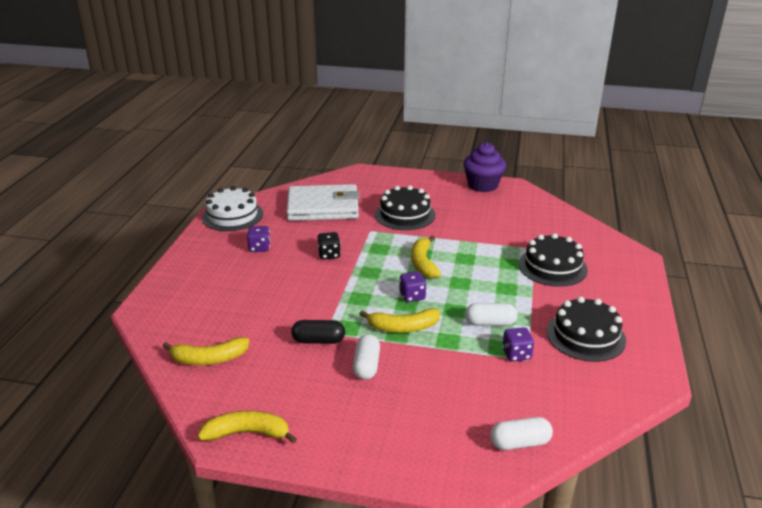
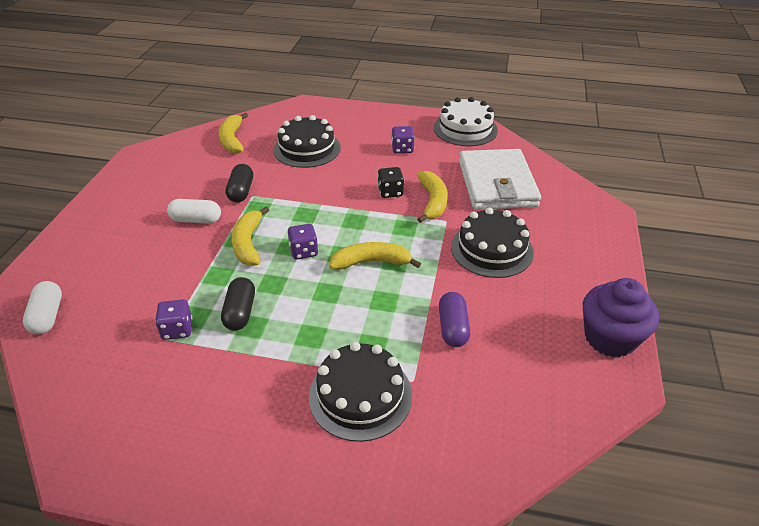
camera: 90 degrees right, 10 degrees up
yellow banana [198,411,297,444] -> yellow banana moved to [417,171,448,223]
white capsule [465,303,517,326] -> black capsule [221,277,255,331]
black cake [547,296,626,362] -> black cake moved to [273,115,341,168]
none -> purple capsule [439,292,470,347]

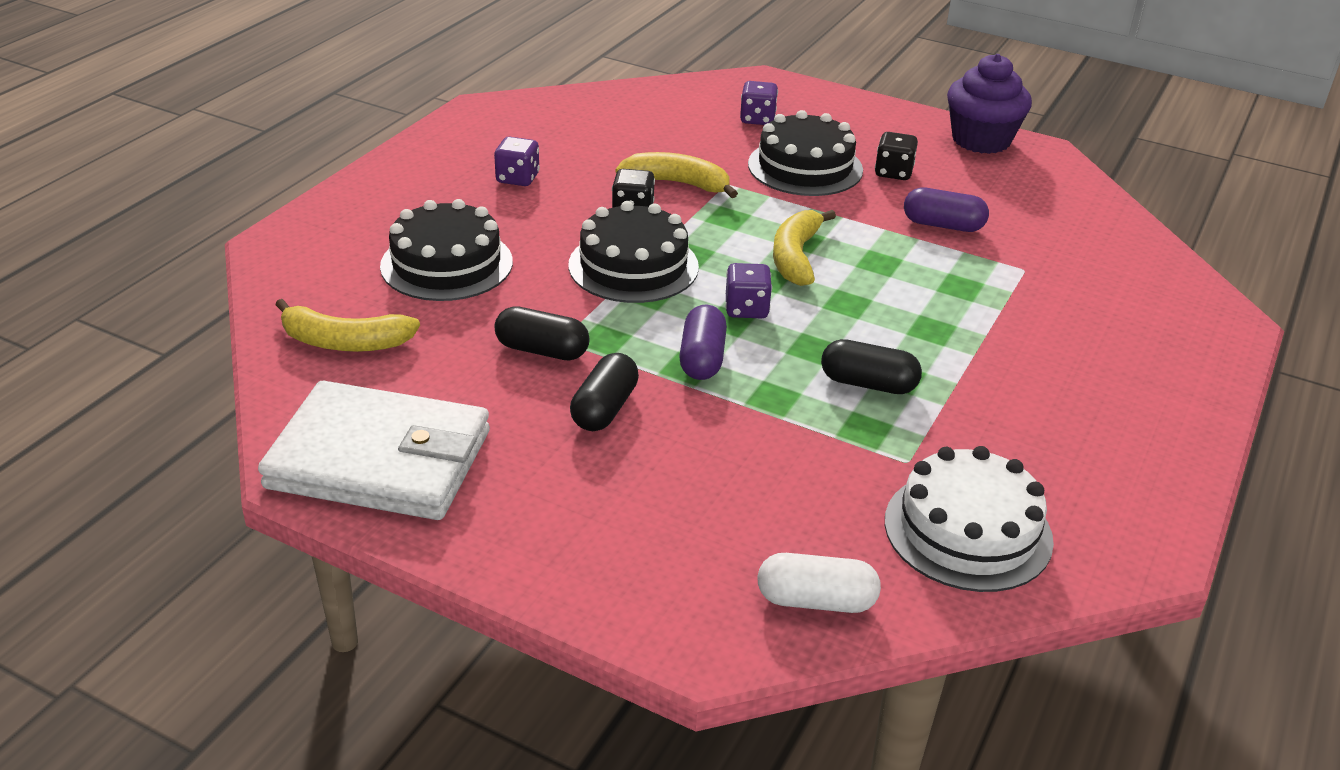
camera: 75 degrees left, 5 degrees down
purple dice [155,299,193,340] -> purple dice moved to [740,81,778,125]
white capsule [167,199,221,224] -> black capsule [570,353,639,431]
yellow banana [231,207,269,266] -> purple capsule [679,305,727,380]
black cake [309,342,412,442] -> black cake moved to [568,201,699,303]
white cake [434,97,498,146] -> white cake moved to [885,446,1054,592]
white wallet [459,149,541,210] -> white wallet moved to [258,381,490,520]
none -> black dice [875,132,918,180]

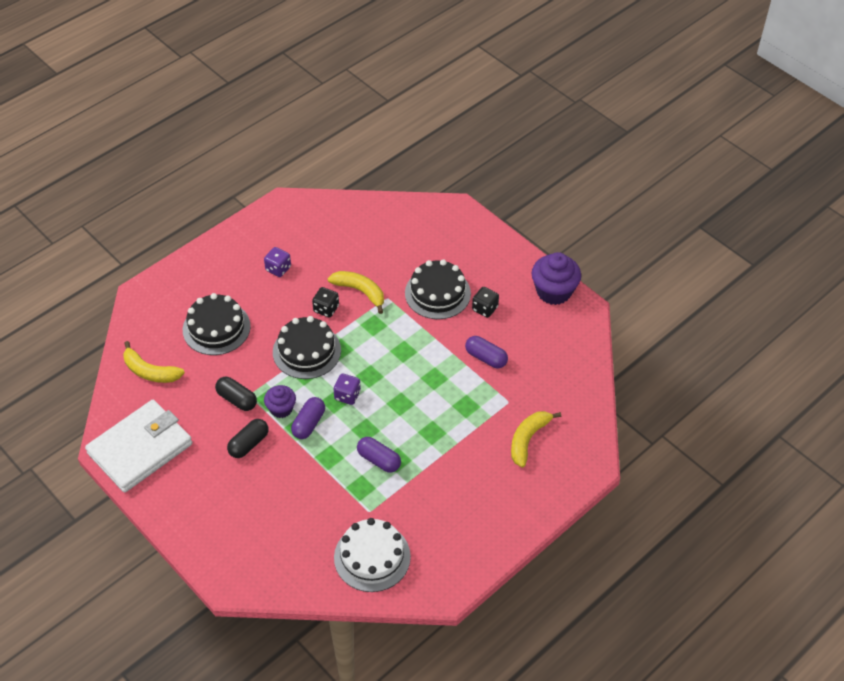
camera: 20 degrees right, 15 degrees up
white wallet [258,381,490,520] -> white wallet turned 75 degrees counterclockwise [85,400,192,492]
purple dice [740,81,778,125] -> none
white capsule [757,553,881,613] -> none
yellow banana [773,210,836,286] -> yellow banana moved to [511,411,561,467]
black capsule [821,339,922,394] -> purple capsule [357,437,401,473]
none -> purple cupcake [264,385,296,418]

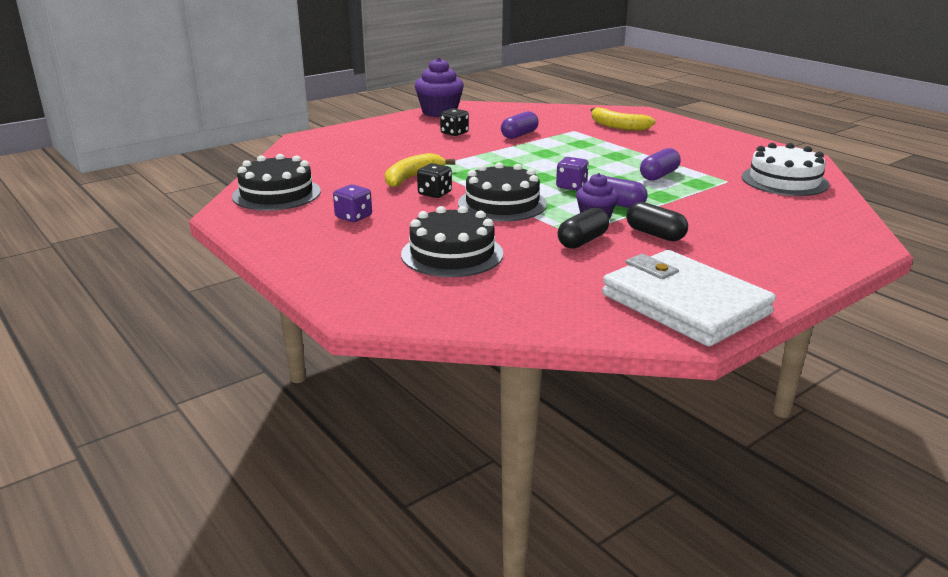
camera: 85 degrees left, 25 degrees down
yellow banana [123,341,185,383] -> none
black cake [405,259,471,319] -> black cake moved to [232,154,321,211]

